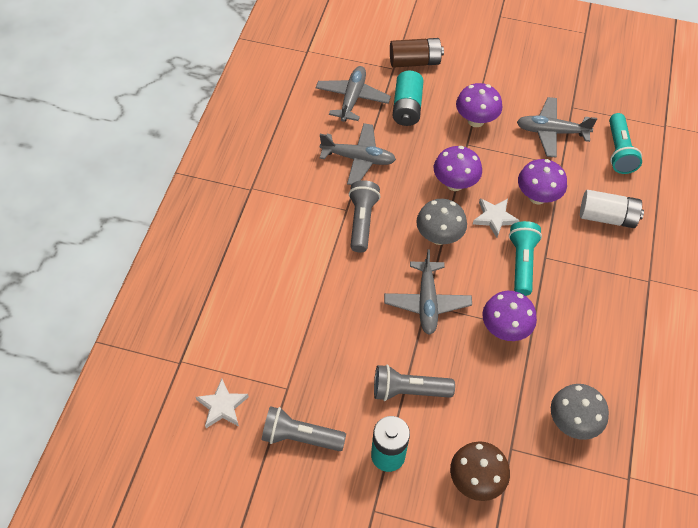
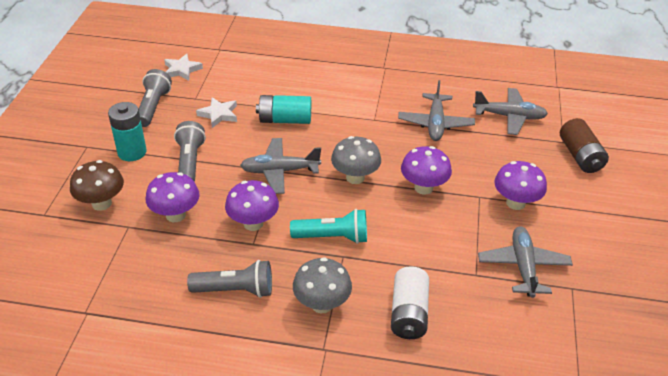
camera: 85 degrees right, 15 degrees down
grey flashlight [349,180,380,252] -> grey flashlight moved to [187,260,272,298]
turquoise battery [393,70,424,126] -> turquoise battery moved to [256,95,311,124]
white star [473,198,519,238] -> white star moved to [196,97,237,128]
purple mushroom [518,159,567,204] -> purple mushroom moved to [146,172,200,222]
grey mushroom [551,384,609,440] -> grey mushroom moved to [293,257,352,313]
turquoise flashlight [609,113,642,174] -> none

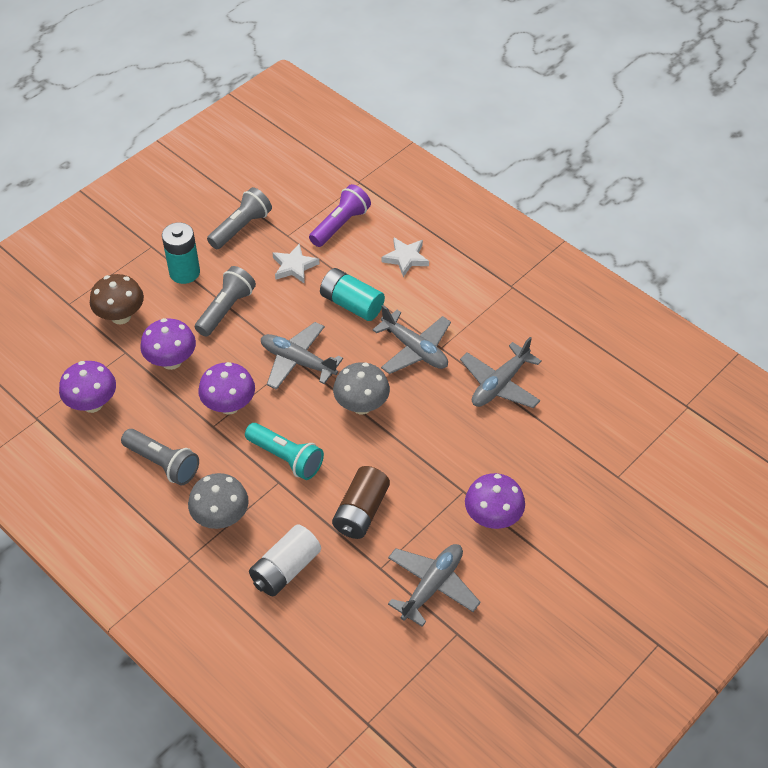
camera: 35 degrees right, 10 degrees up
white star [164,54,203,81] -> white star moved to [381,238,429,277]
purple mushroom [401,146,452,195] -> purple mushroom moved to [59,361,116,413]
grey plane [473,88,548,135] -> grey plane moved to [372,305,451,374]
brown battery [560,118,609,173] -> brown battery moved to [332,466,390,539]
none -> purple flashlight [309,184,371,247]

